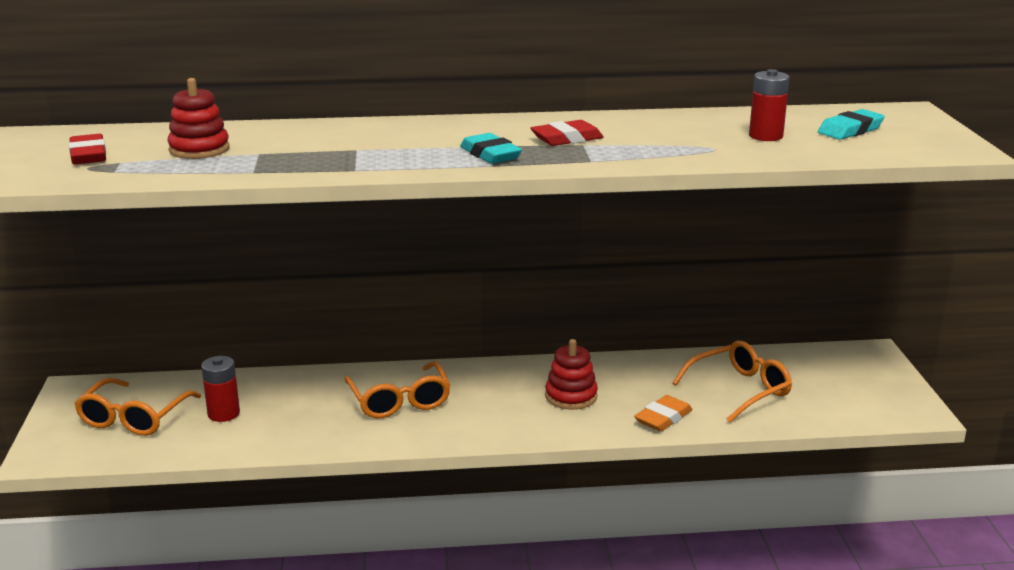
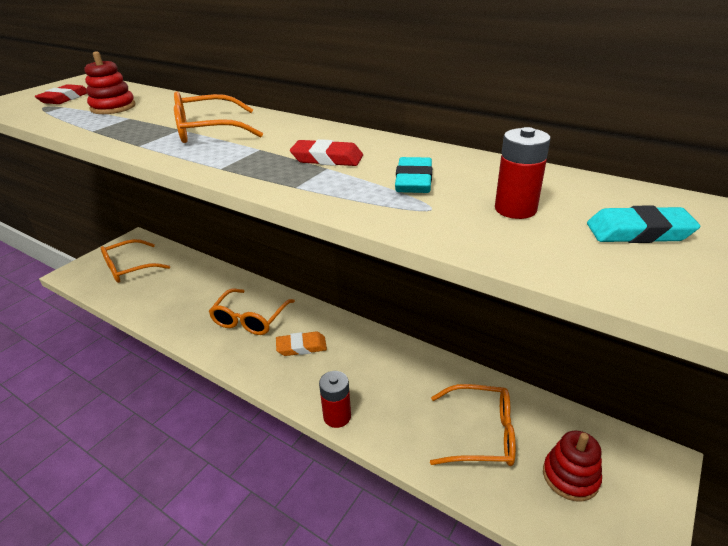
camera: 40 degrees right, 10 degrees up
red battery [201,356,240,422] -> red battery moved to [319,371,351,428]
turquoise eraser [460,133,522,164] -> turquoise eraser moved to [395,157,432,193]
red stacking toy [545,339,598,410] -> red stacking toy moved to [543,431,602,502]
orange eraser [634,395,693,432] -> orange eraser moved to [276,331,327,356]
none -> orange glasses [174,91,263,143]

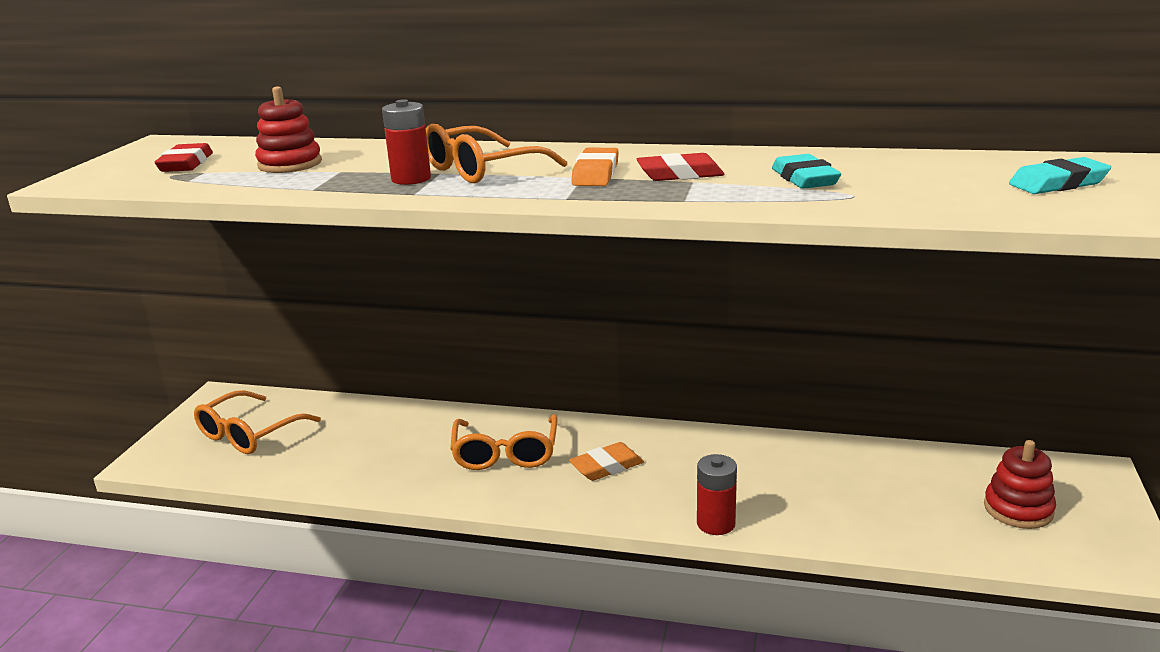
camera: 20 degrees left, 10 degrees down
orange glasses [430,384,516,466] -> none
red battery [495,127,551,219] -> red battery moved to [382,99,431,185]
none -> orange eraser [571,148,619,186]

